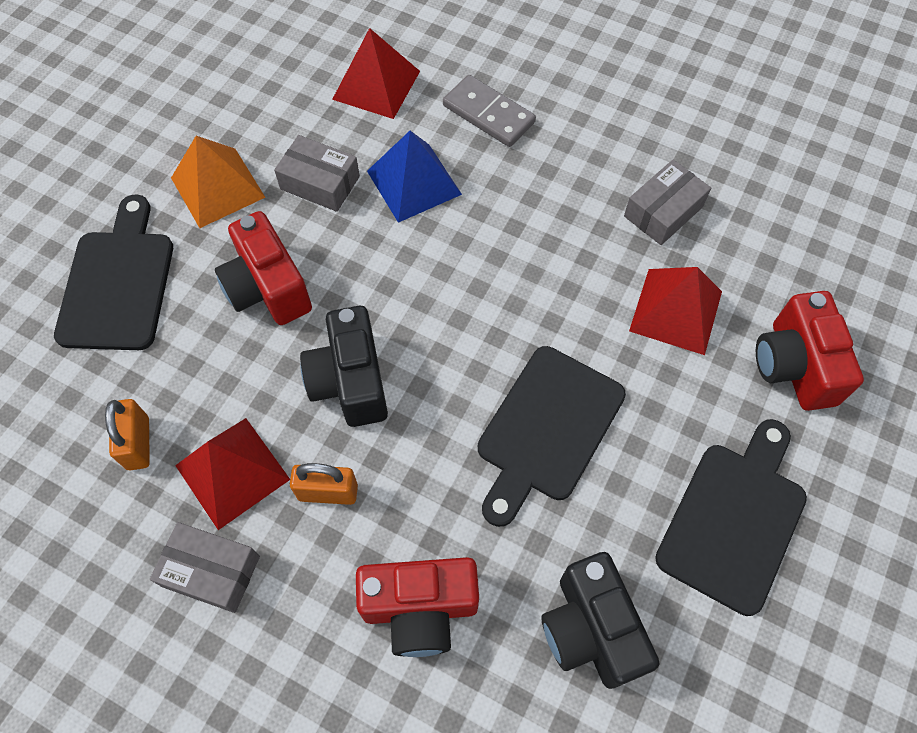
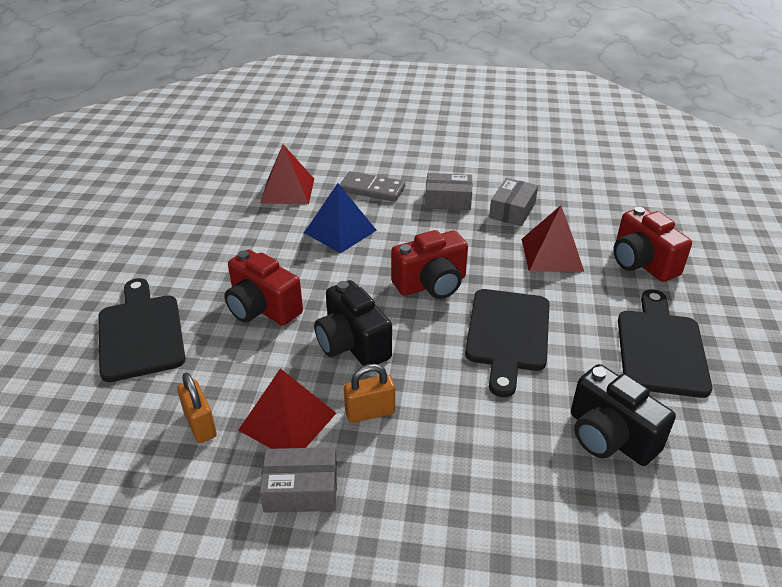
camera: 20 degrees left, 25 degrees down
orange pyramid [171,136,266,228] -> none
grey box [274,135,360,212] -> grey box moved to [425,173,473,211]
red camera [356,557,479,657] -> red camera moved to [391,230,468,299]

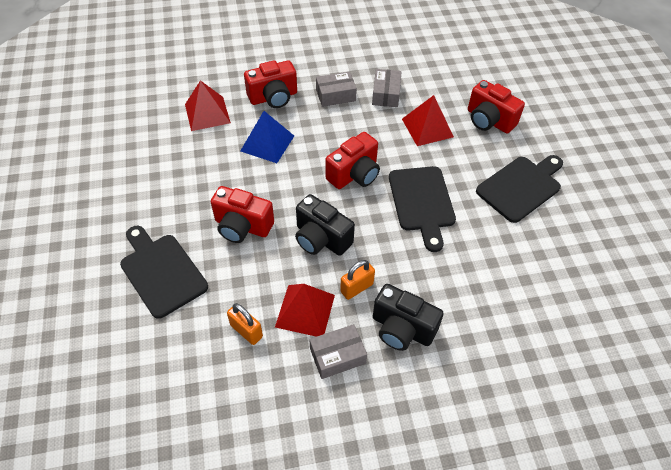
camera: 20 degrees left, 15 degrees up
grey domino [339,171,405,202] -> red camera [244,60,297,108]
black camera [571,364,676,466] -> black camera moved to [373,284,444,351]
black cutting board [618,289,712,398] -> black cutting board turned 60 degrees clockwise [476,155,563,223]

